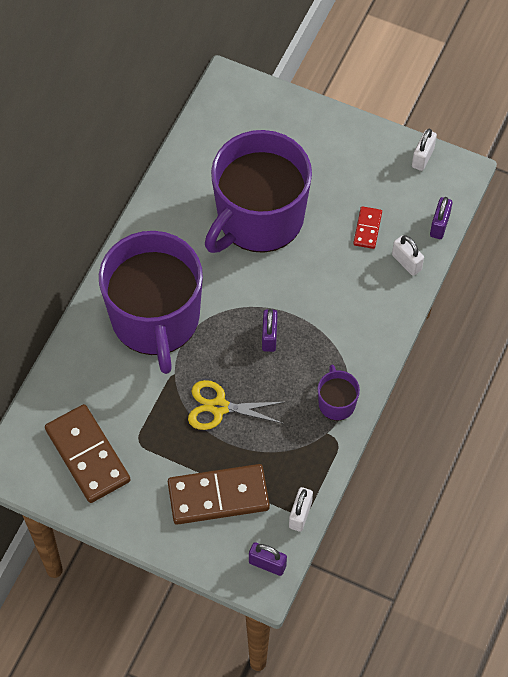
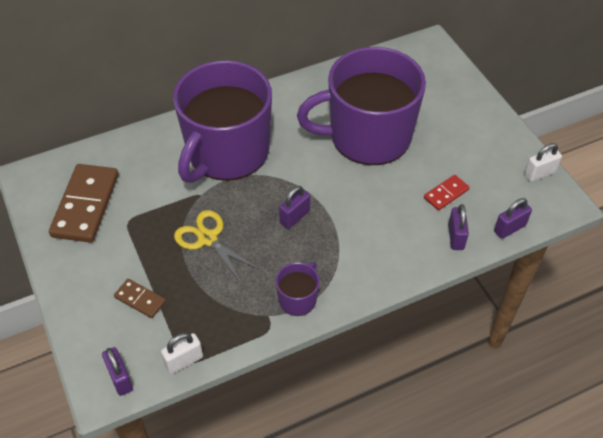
camera: 40 degrees right, 10 degrees down
brown domino [168,464,270,525] -> brown domino [114,279,166,318], size x0.50
white padlock [392,235,424,276] -> purple padlock [448,204,469,250]

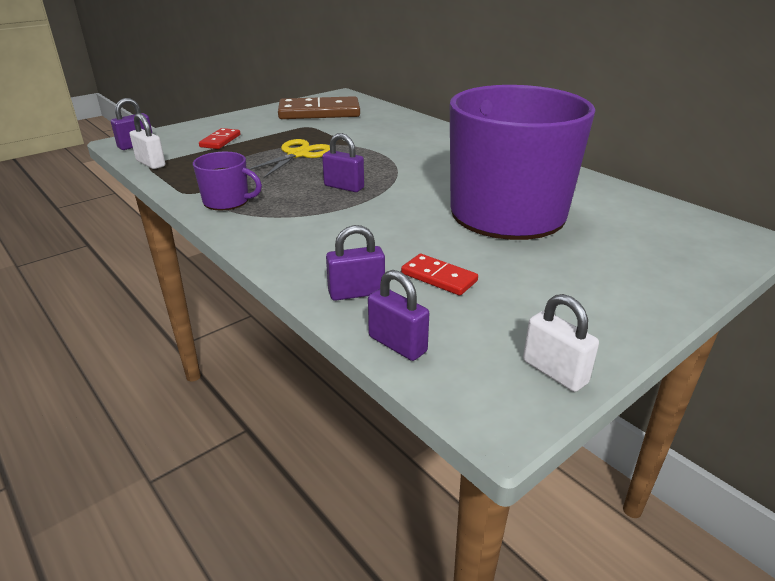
camera: 75 degrees right, 20 degrees down
brown domino [114,279,166,318] -> red domino [199,128,240,149]
purple mug [173,60,272,183] -> none

